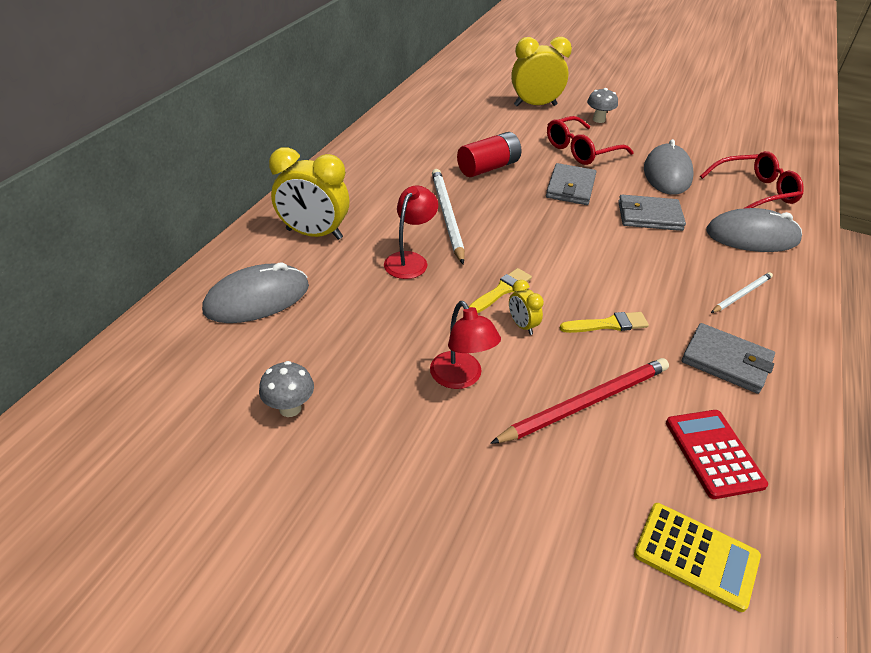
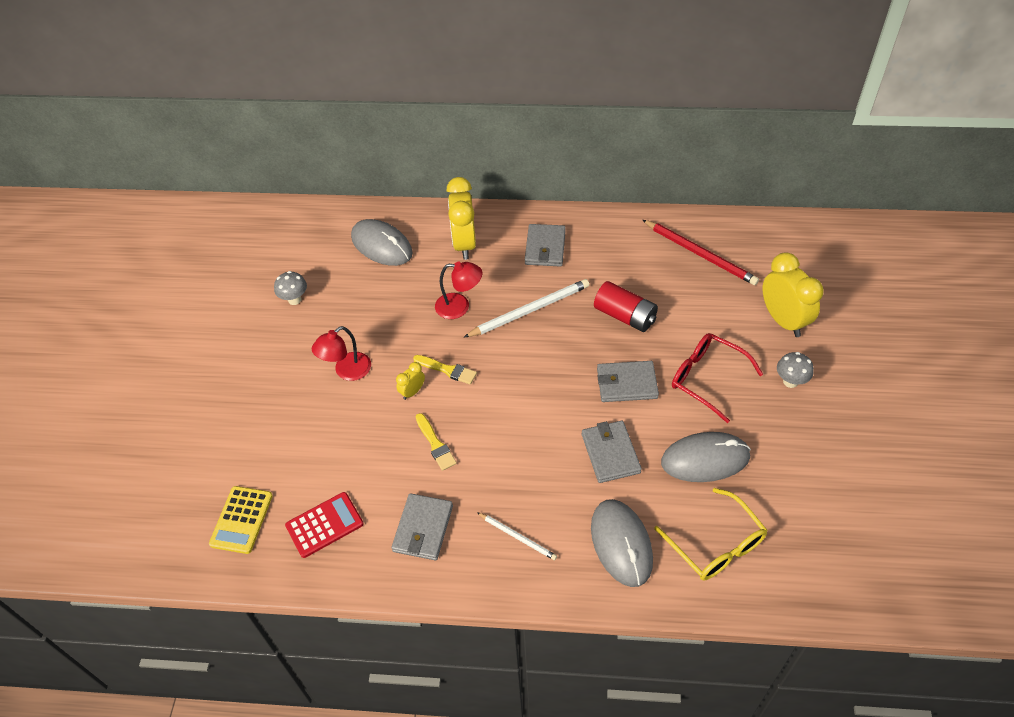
camera: 75 degrees right, 10 degrees up
red pencil [490,358,669,444] -> red pencil moved to [643,220,759,285]
red glasses [700,151,804,209] -> yellow glasses [654,488,768,581]
none -> grey wallet [525,224,566,267]

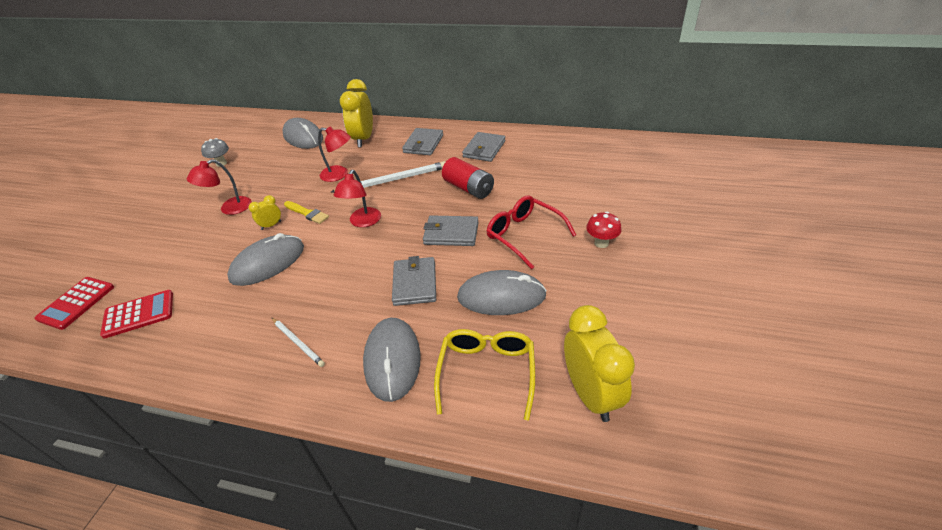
camera: 10 degrees right, 10 degrees down
yellow calculator [209,486,273,554] -> red calculator [35,277,114,330]
grey wallet [391,493,453,560] -> grey wallet moved to [462,132,505,162]
yellow brush [416,413,457,471] -> grey mouse [227,233,304,286]
red pencil [643,220,759,285] -> none
yellow glasses [654,488,768,581] -> yellow glasses turned 150 degrees counterclockwise [434,329,535,420]
yellow clock [763,252,824,337] -> yellow clock moved to [564,305,635,422]
grey mushroom [777,352,814,388] -> red mushroom [586,212,621,248]
none -> red lamp [334,170,381,227]

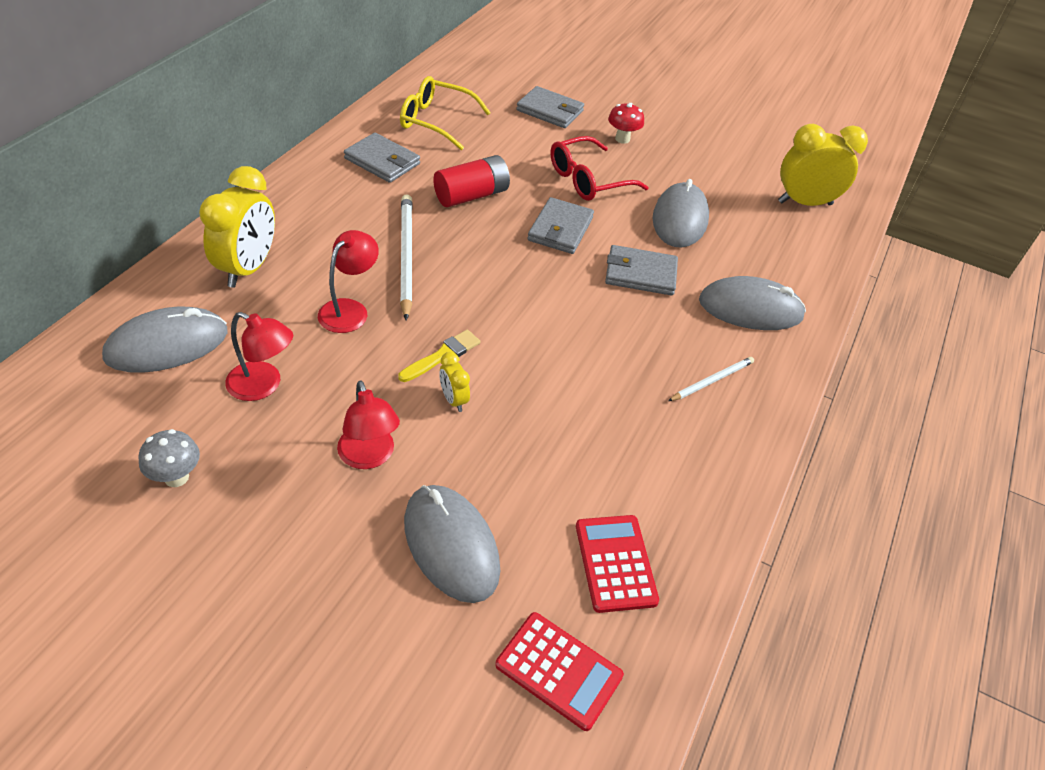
camera: 85 degrees left, 5 degrees up
grey mouse [227,233,304,286] -> grey mouse moved to [404,485,500,603]
red lamp [334,170,381,227] -> red lamp moved to [225,312,293,401]
yellow clock [340,79,373,147] -> yellow clock turned 90 degrees counterclockwise [199,166,275,288]
grey wallet [402,128,443,155] -> grey wallet moved to [516,86,584,128]
yellow glasses [434,329,535,420] -> yellow glasses moved to [400,76,491,150]

